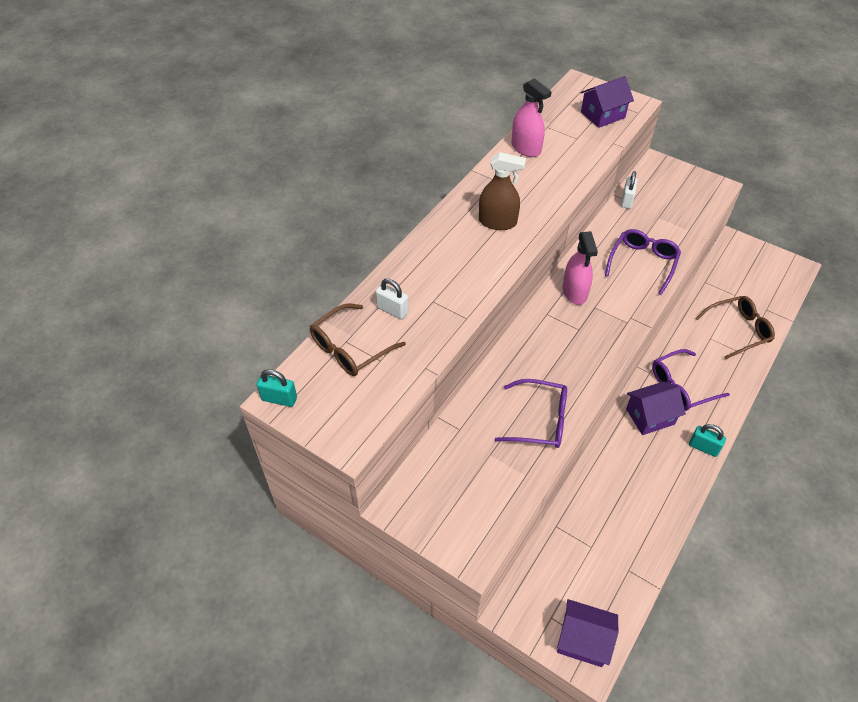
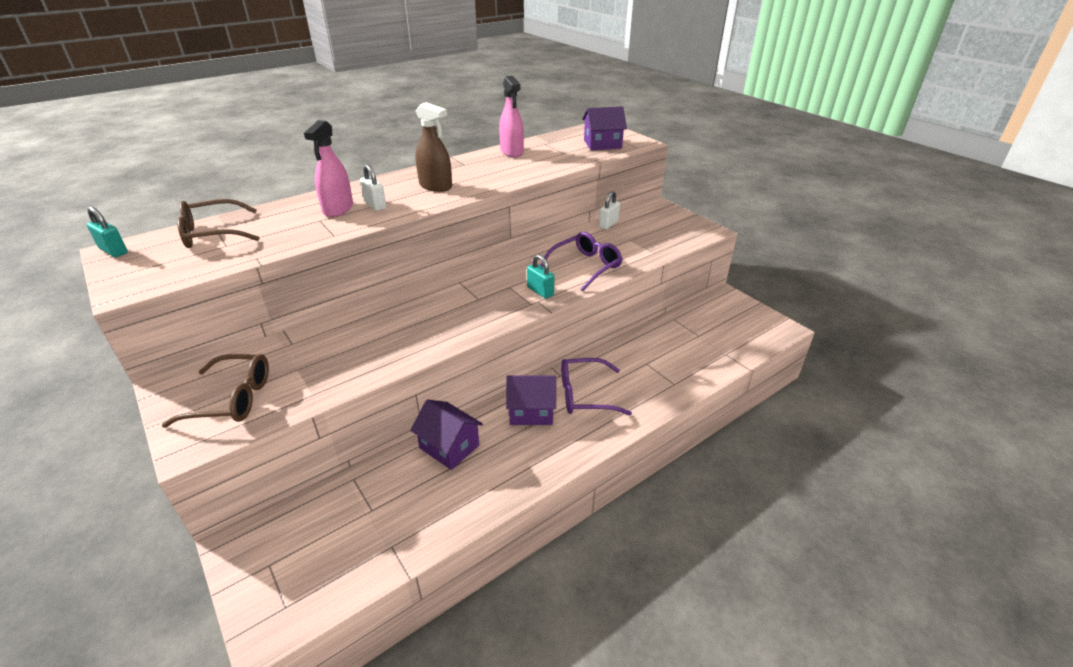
camera: 20 degrees right, 15 degrees down
white padlock [376,279,409,319] -> white padlock moved to [360,164,386,211]
purple glasses [494,379,567,448] -> none
purple house [557,599,618,667] -> purple house moved to [410,400,483,470]
pink spray bottle [563,231,598,305] -> pink spray bottle moved to [304,120,353,217]
turquoise padlock [689,424,726,457] -> turquoise padlock moved to [527,254,555,299]
brown glasses [695,296,775,359] -> brown glasses moved to [162,354,269,428]

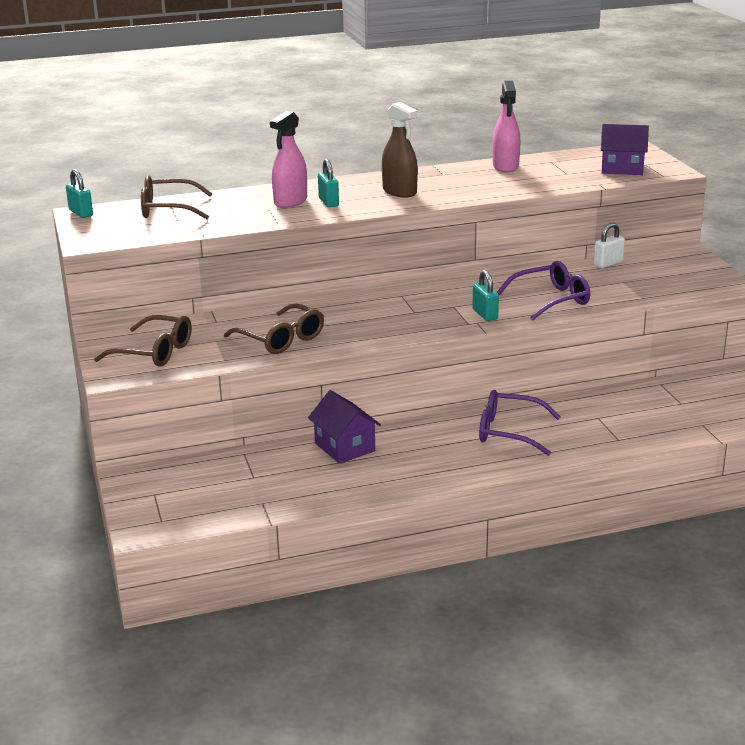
camera: 20 degrees right, 10 degrees down
white padlock [360,164,386,211] -> turquoise padlock [318,159,339,207]
purple house [506,375,556,425] -> none
none -> brown glasses [224,303,324,354]

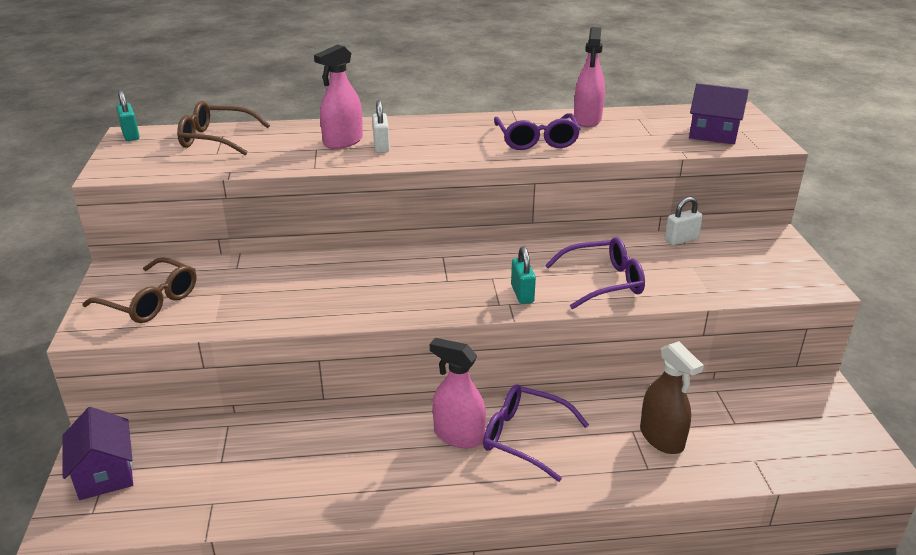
camera: 10 degrees right, 5 degrees up
brown glasses [224,303,324,354] -> none
purple house [308,390,381,464] -> purple house moved to [62,407,133,500]
turquoise padlock [318,159,339,207] -> white padlock [372,100,390,153]
brown spray bottle [382,102,418,197] -> brown spray bottle moved to [640,341,704,454]
none -> pink spray bottle [430,338,486,448]
none -> purple glasses [494,113,580,150]

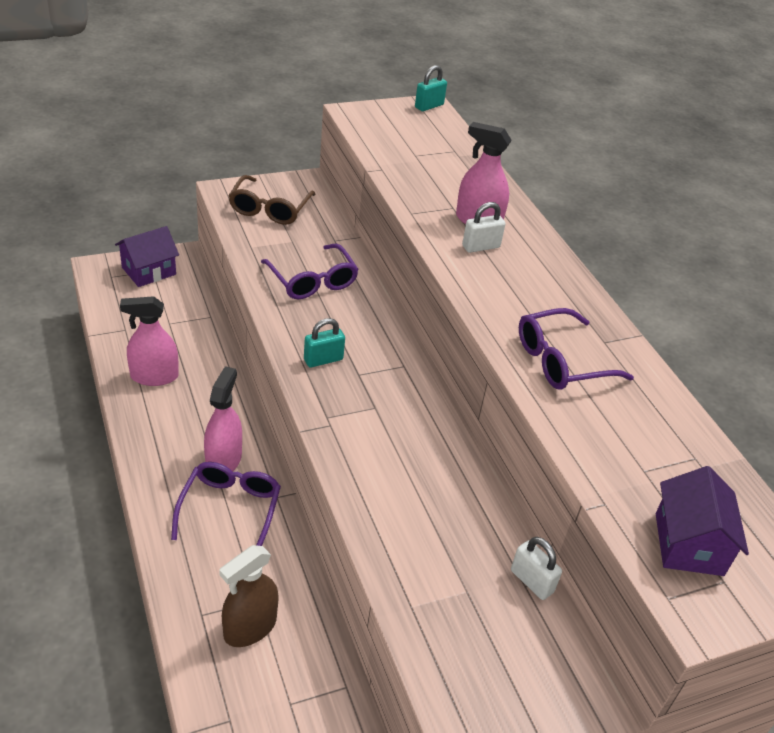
camera: 70 degrees right, 10 degrees up
brown glasses [177,101,270,156] -> none
turquoise padlock [511,247,536,304] -> turquoise padlock moved to [304,318,345,368]
purple glasses [545,237,645,309] -> purple glasses moved to [261,243,359,299]
pink spray bottle [574,27,605,127] -> pink spray bottle moved to [120,296,179,386]

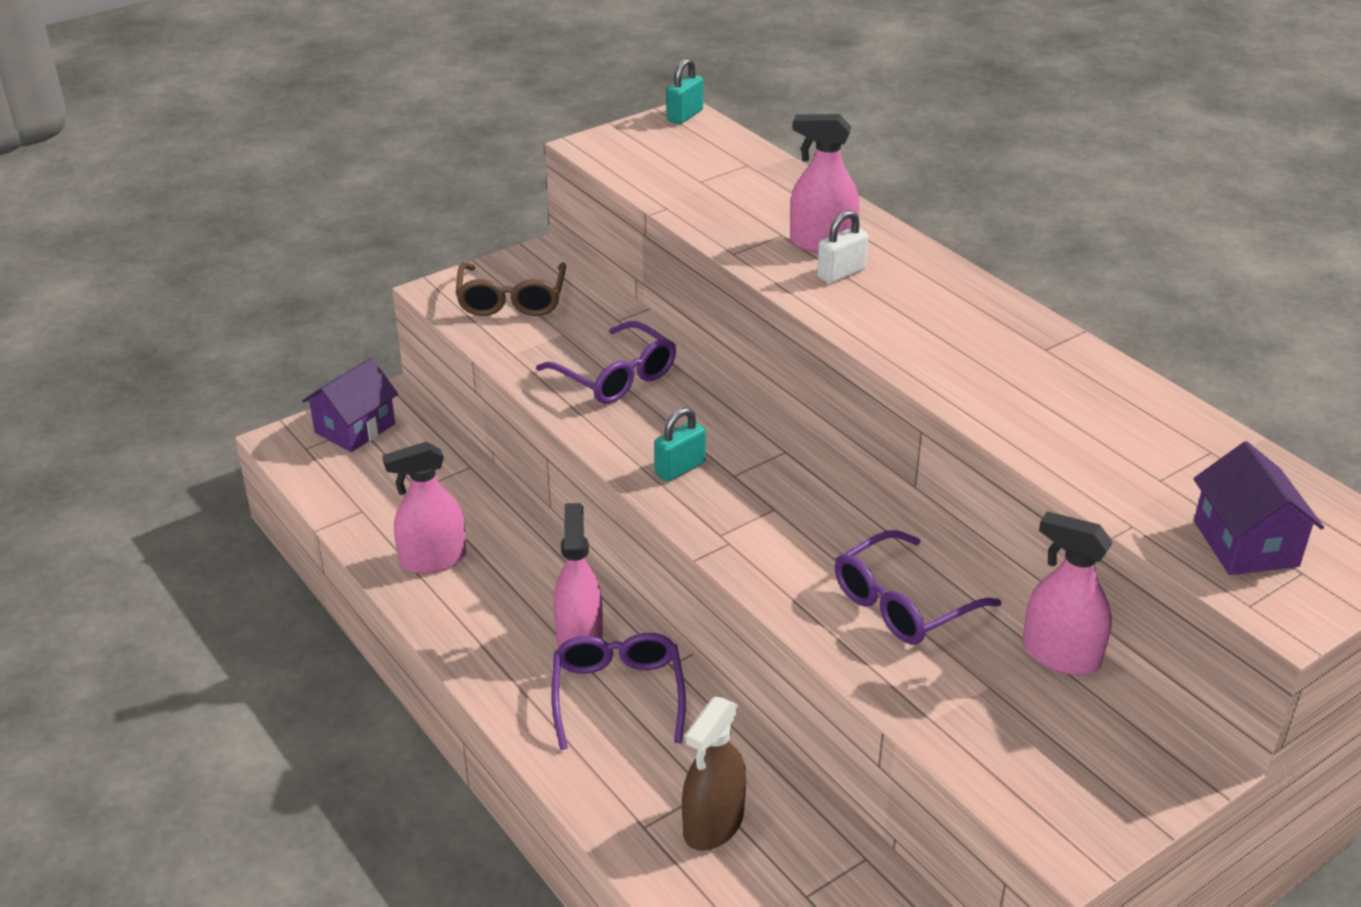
camera: 10 degrees left, 5 degrees down
white padlock [511,537,562,600] -> pink spray bottle [1022,511,1113,675]
purple glasses [519,308,634,390] -> purple glasses moved to [835,530,1001,645]

